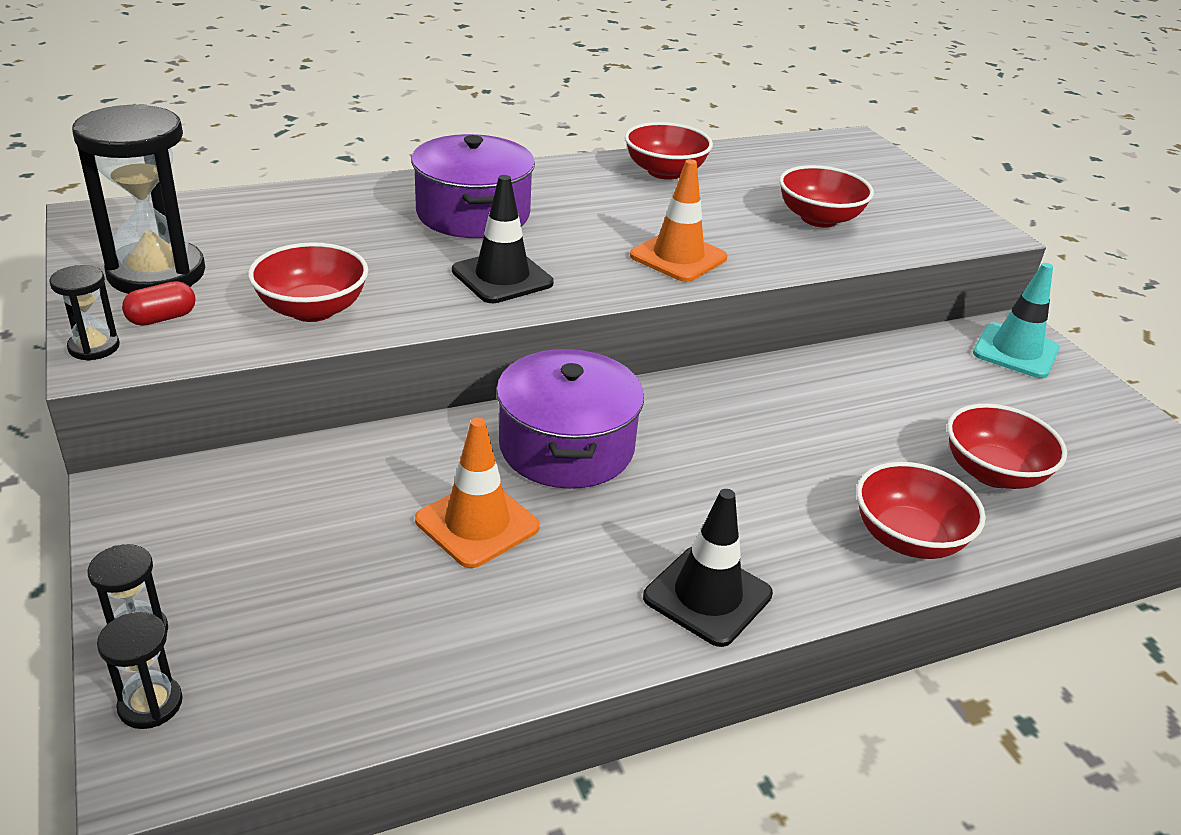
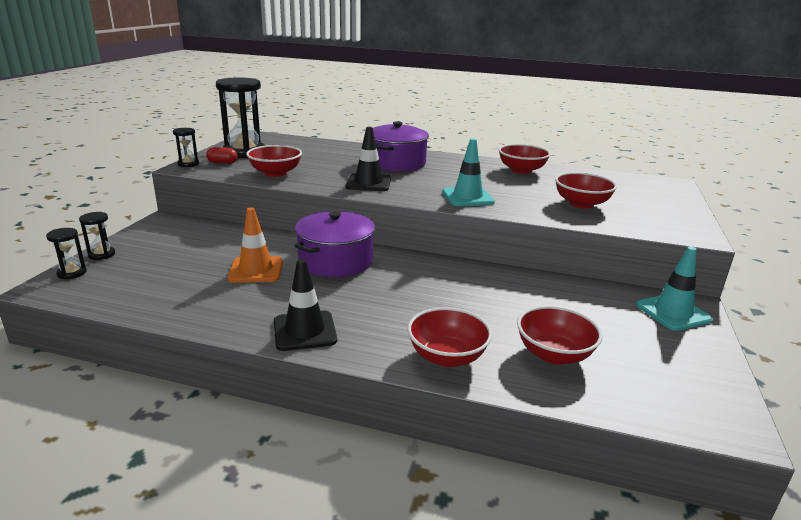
camera: 40 degrees right, 10 degrees down
orange traffic cone [630,159,727,282] -> turquoise traffic cone [442,138,495,206]

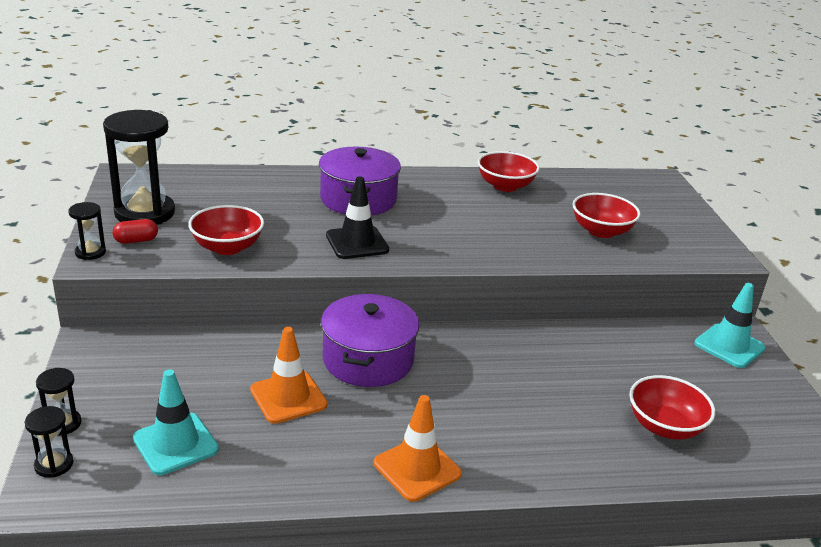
camera: 25 degrees left, 5 degrees up
black traffic cone [274,259,337,351] -> orange traffic cone [374,395,462,502]
red bowl [408,307,492,367] -> none
turquoise traffic cone [442,138,495,206] -> turquoise traffic cone moved to [133,369,219,475]

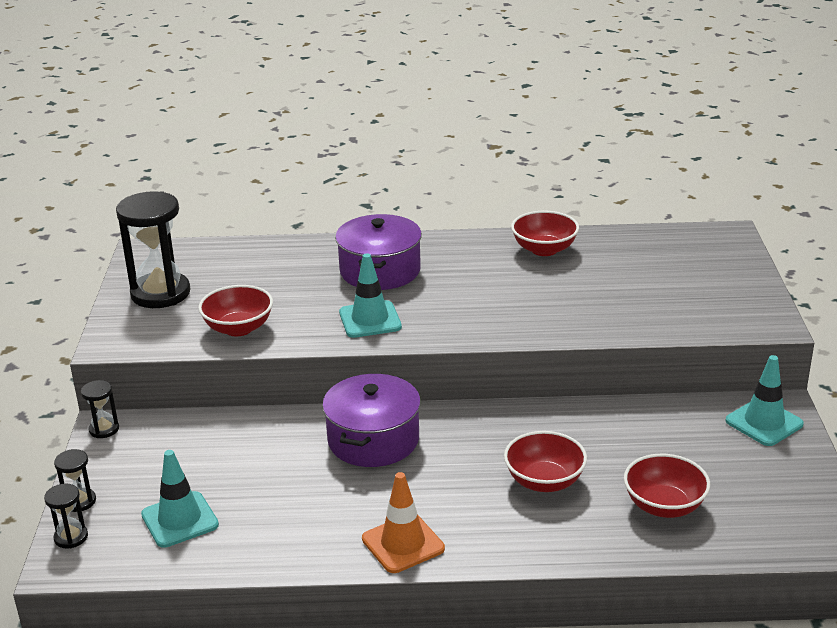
camera: 10 degrees right, 0 degrees up
black hourglass [68,202,106,260] -> black hourglass moved to [81,380,119,438]
red capsule [113,219,158,244] -> none
orange traffic cone [250,327,327,424] -> none
black traffic cone [326,176,389,259] -> turquoise traffic cone [339,253,402,338]
red bowl [572,193,640,238] -> red bowl moved to [504,431,587,492]

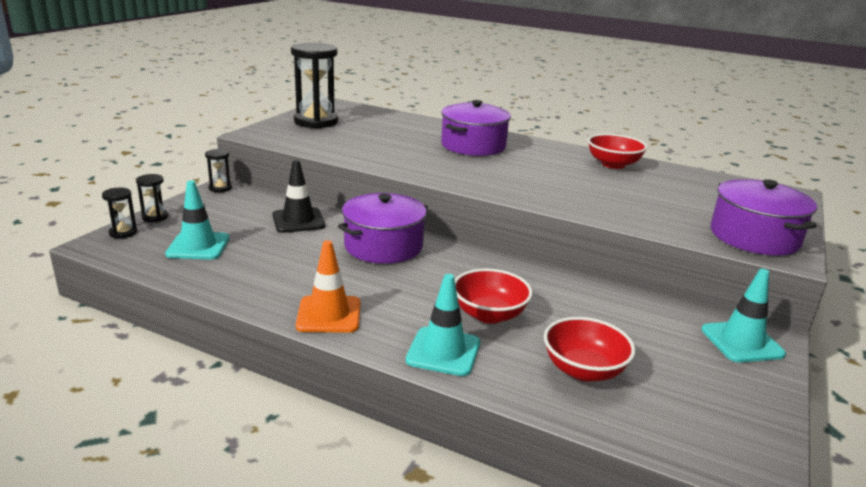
camera: 25 degrees right, 5 degrees down
red bowl [198,285,273,336] -> none
turquoise traffic cone [339,253,402,338] -> turquoise traffic cone moved to [406,274,480,376]
none -> black traffic cone [272,160,325,233]
none -> purple pot [711,179,817,256]

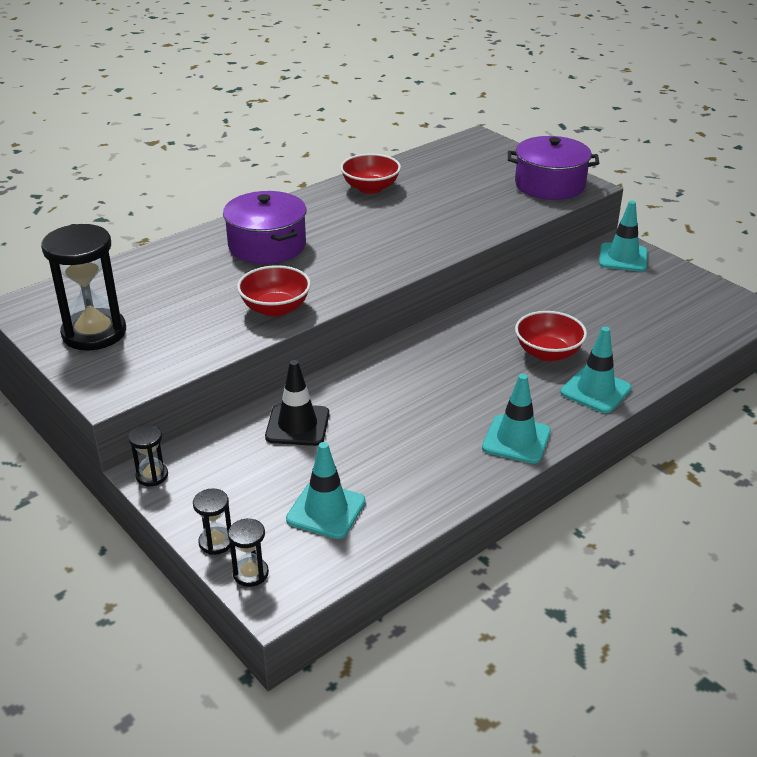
camera: 65 degrees left, 10 degrees up
orange traffic cone [296,240,361,333] -> turquoise traffic cone [482,374,551,464]
purple pot [338,193,428,264] -> none
red bowl [544,317,635,382] -> red bowl moved to [237,265,311,317]

